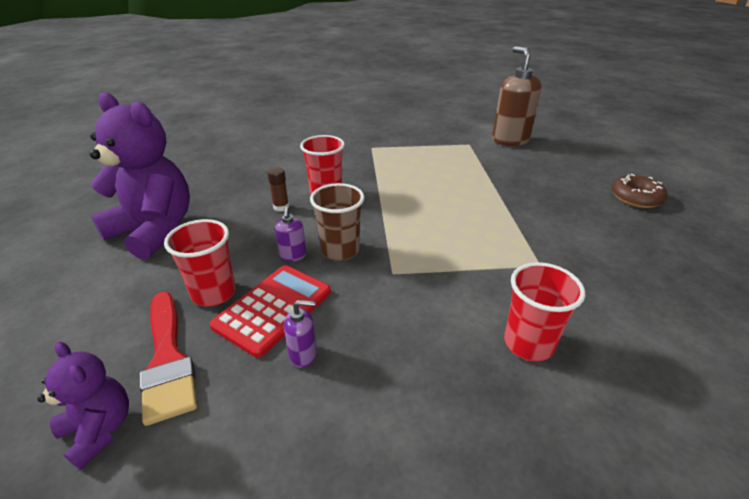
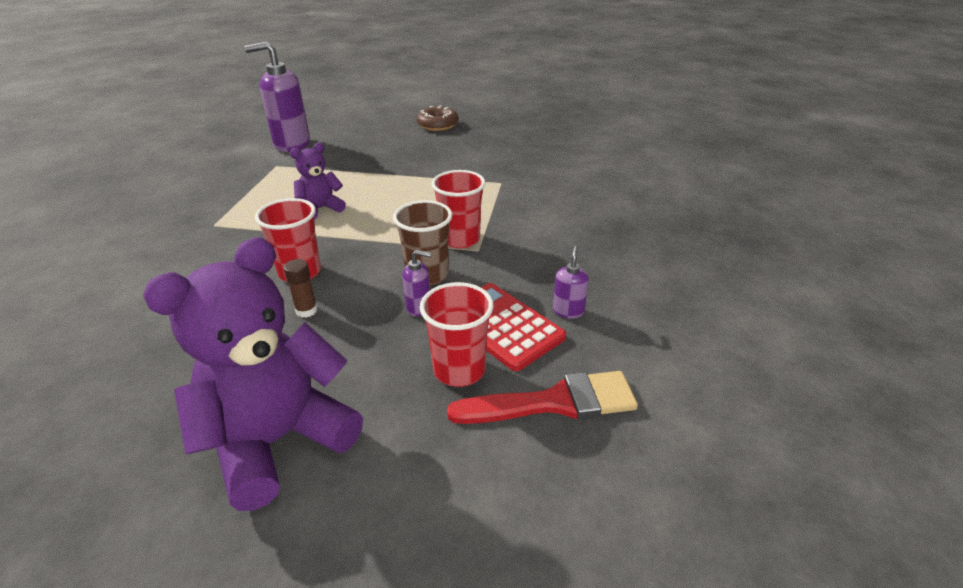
camera: 75 degrees left, 0 degrees up
purple teddy bear [37,342,129,470] -> purple teddy bear moved to [290,143,346,220]
brown soap dispenser [492,46,542,146] -> purple soap dispenser [245,42,310,152]
red cup [504,262,585,362] -> red cup moved to [431,170,486,249]

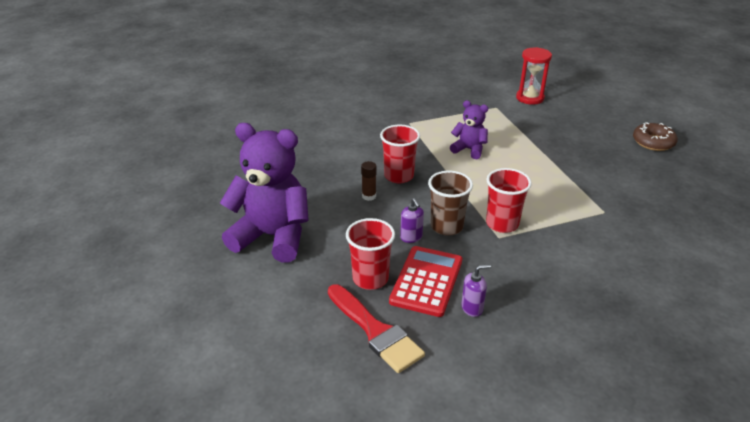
camera: 60 degrees right, 0 degrees up
purple soap dispenser [245,42,310,152] -> red hourglass [516,47,552,105]

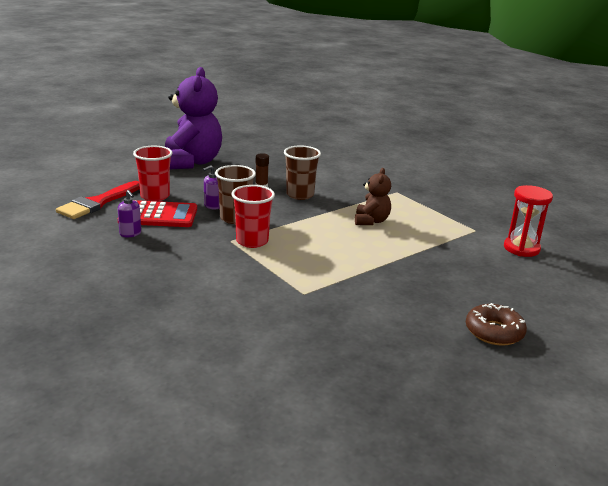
camera: 70 degrees right, 10 degrees down
red cup [380,125,420,183] -> brown cup [284,146,321,200]
purple teddy bear [450,100,488,159] -> brown teddy bear [355,168,391,225]

